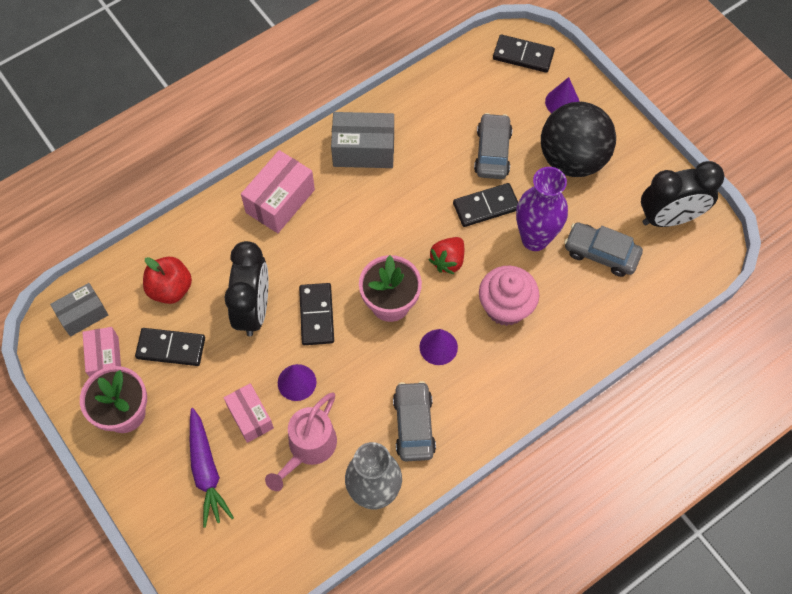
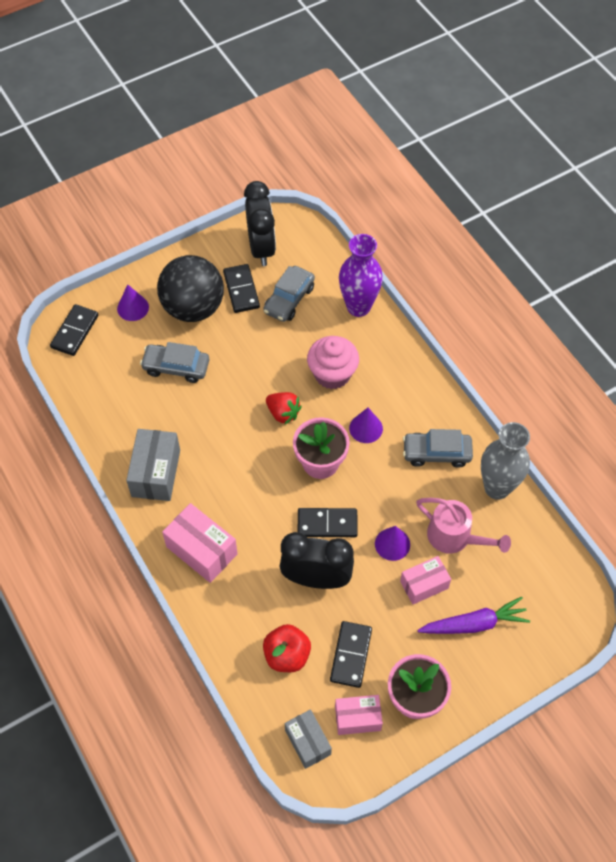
camera: 85 degrees left, 5 degrees down
black domino [453,183,518,227] -> black domino moved to [223,264,260,313]
purple vase [516,167,568,251] -> purple vase moved to [339,234,383,317]

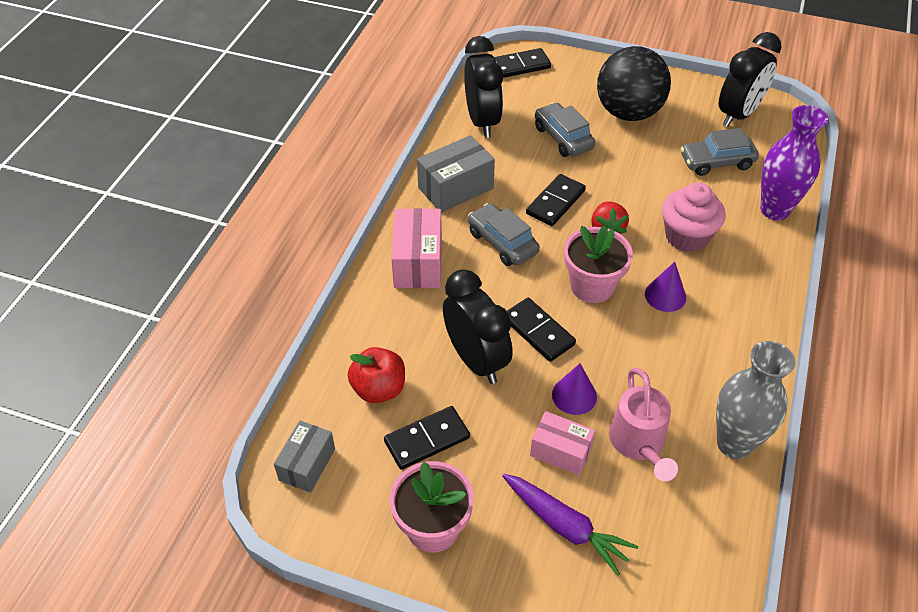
camera: 50 degrees right, 10 degrees down
purple cone [117,284,149,321] -> none
black domino [223,264,260,313] -> black domino moved to [526,174,586,226]
pink box [335,695,383,735] -> none
grey car [403,429,473,468] -> grey car moved to [468,203,540,266]
none -> black clock [464,36,503,138]

